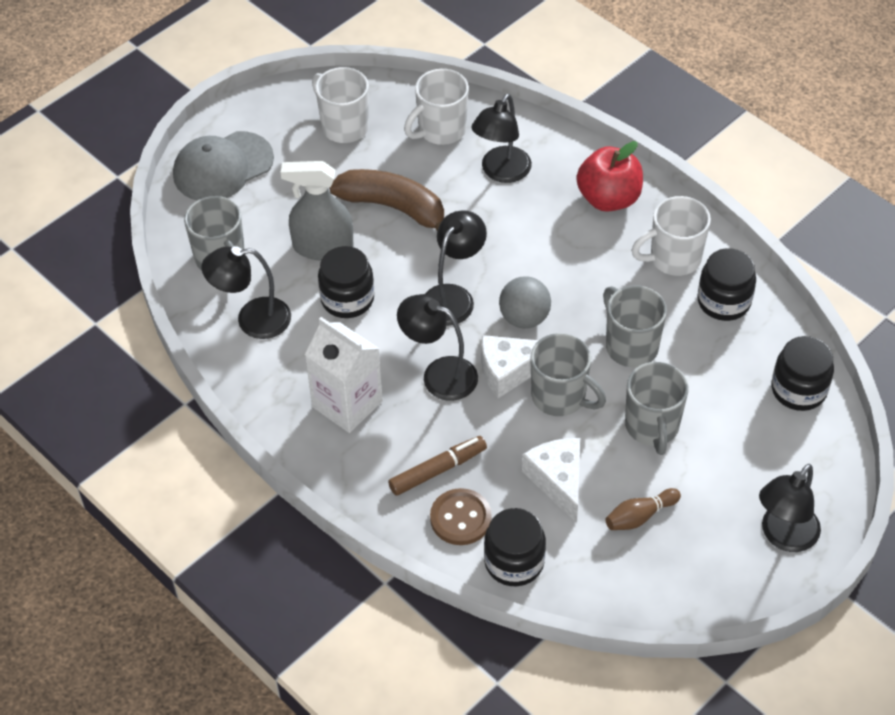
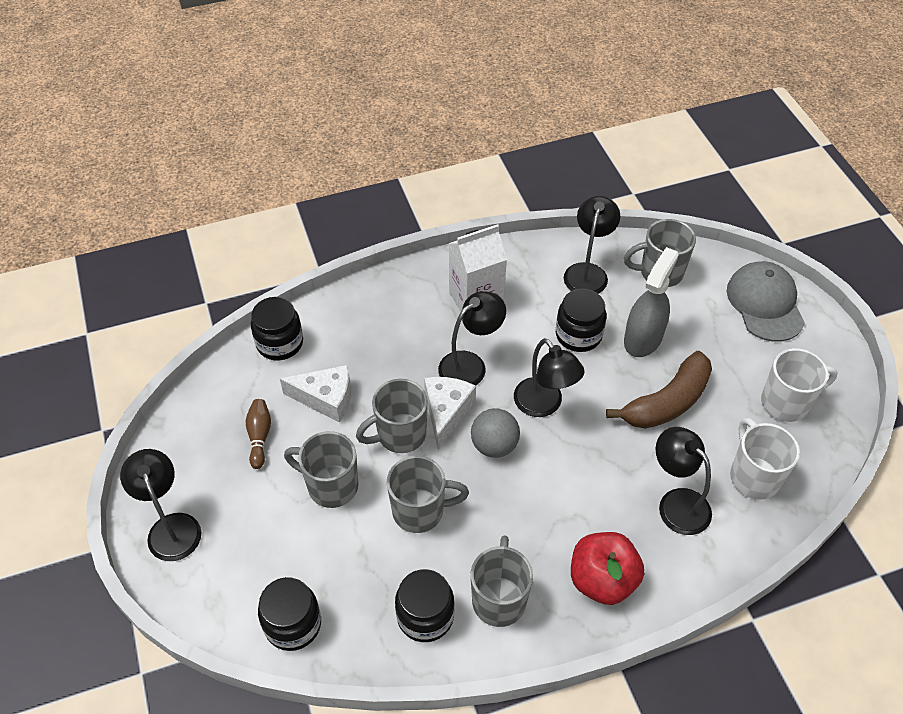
camera: 115 degrees right, 0 degrees up
brown marker [388,436,487,496] -> none
brown button [430,488,492,545] -> none
white mug [631,196,711,276] -> grey mug [471,536,533,627]

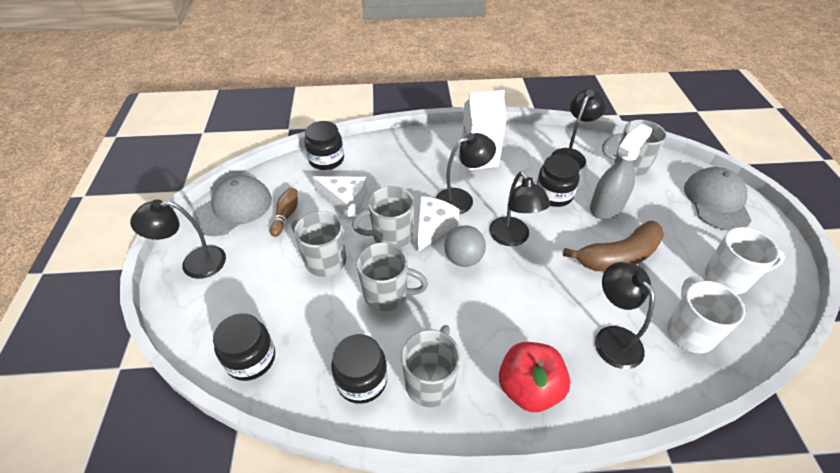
camera: 15 degrees right, 5 degrees down
black lamp [120,449,201,561] -> black lamp turned 90 degrees counterclockwise [130,200,226,279]
none -> grey cap [192,175,272,236]

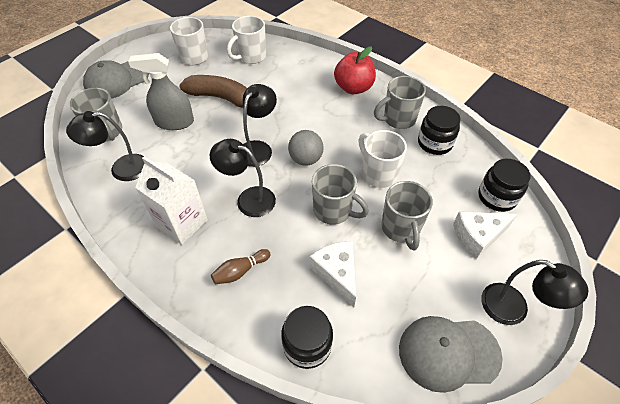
camera: 135 degrees left, 5 degrees up
brown bowling pin [270,187,298,237] -> brown bowling pin moved to [211,249,271,284]
grey mug [357,242,428,311] -> white mug [358,130,407,188]
white cheese [417,196,460,253] -> white cheese moved to [453,212,517,259]
black jar [536,154,580,207] -> none
black lamp [595,262,655,369] -> none

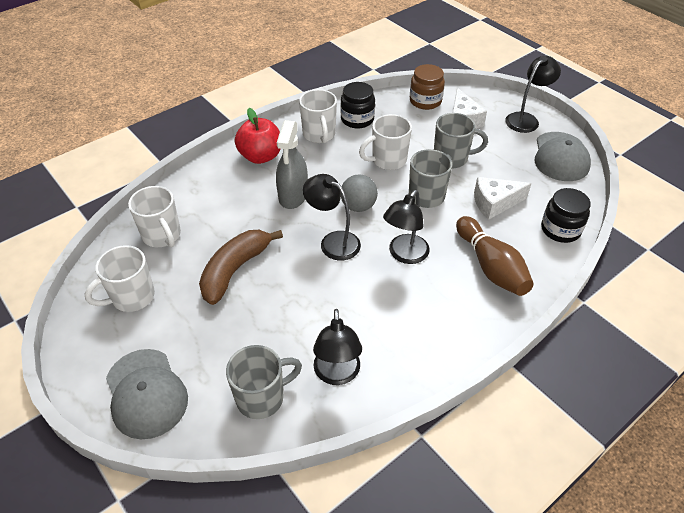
camera: 80 degrees left, 5 degrees down
grey spray bottle [128,53,194,130] -> grey spray bottle moved to [276,120,308,209]
white carton [135,157,208,245] -> none
brown bowling pin [211,249,271,284] -> brown bowling pin [456,216,534,296], size x1.86
grey mug [374,76,426,129] -> white mug [299,89,337,143]
black jar [478,159,530,212] -> brown jar [410,64,445,110]

